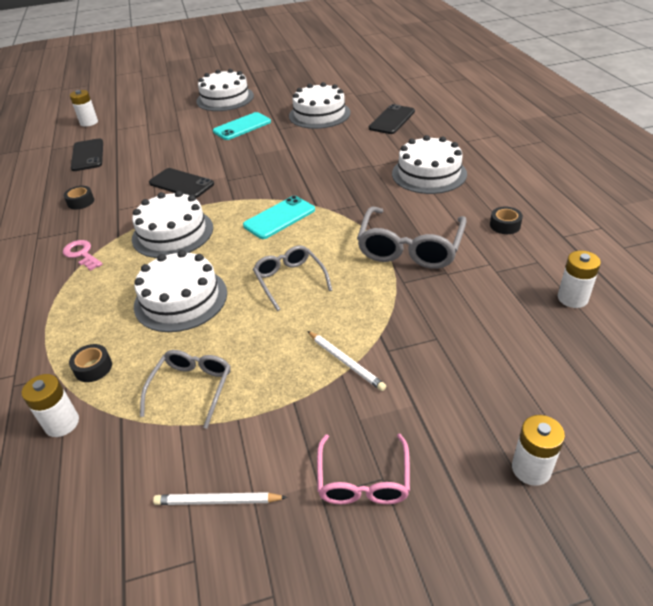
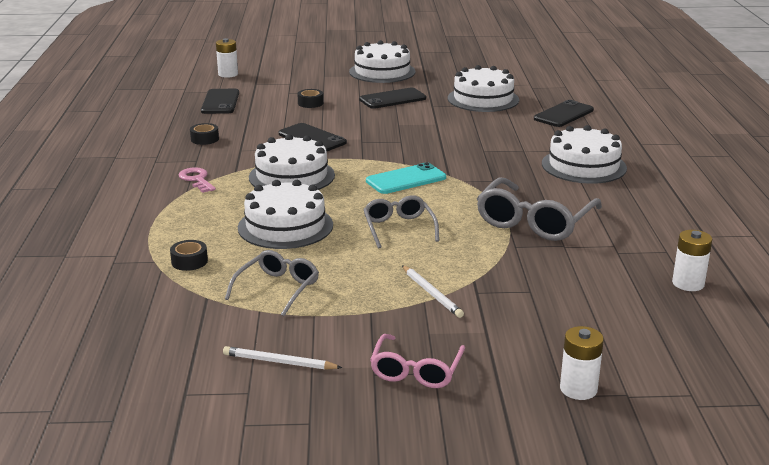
camera: 10 degrees right, 15 degrees down
white battery [22,374,79,437] -> none
turquoise phone [213,112,271,140] -> black phone [359,88,426,109]
black tape [490,207,523,234] -> black tape moved to [297,89,323,108]

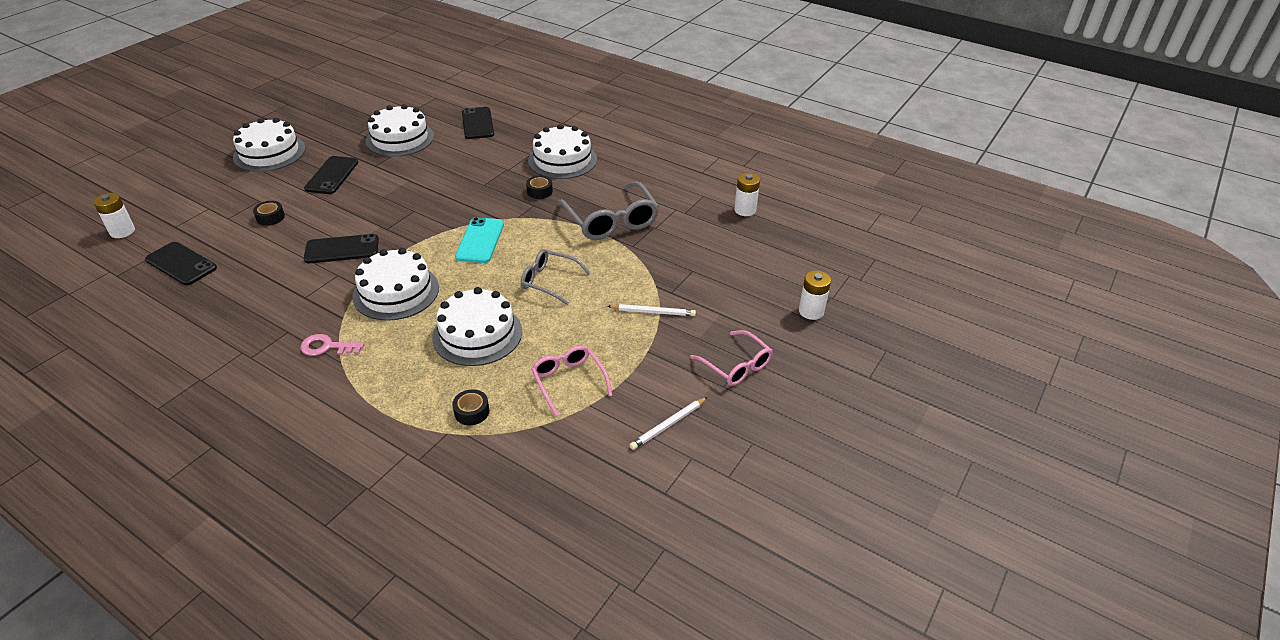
camera: 55 degrees left, 15 degrees up
black tape [190,123,219,145] -> black tape moved to [526,175,553,199]
grey glasses [225,250,319,316] -> pink glasses [531,346,612,416]

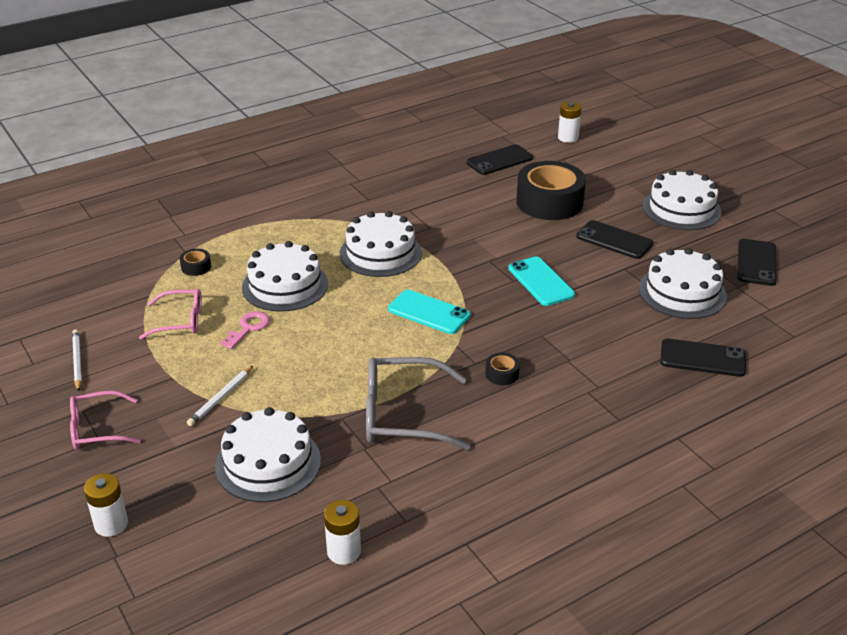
camera: 115 degrees right, 5 degrees down
black tape [253,201,285,226] -> black tape [516,161,586,220], size x2.46
pink key [300,334,364,356] -> pink key moved to [220,311,270,349]
black phone [304,234,379,263] -> black phone moved to [737,239,777,286]
grey glasses [521,249,591,305] -> none
white cake [528,124,597,179] -> white cake moved to [215,407,321,502]
none -> turquoise phone [508,257,575,306]

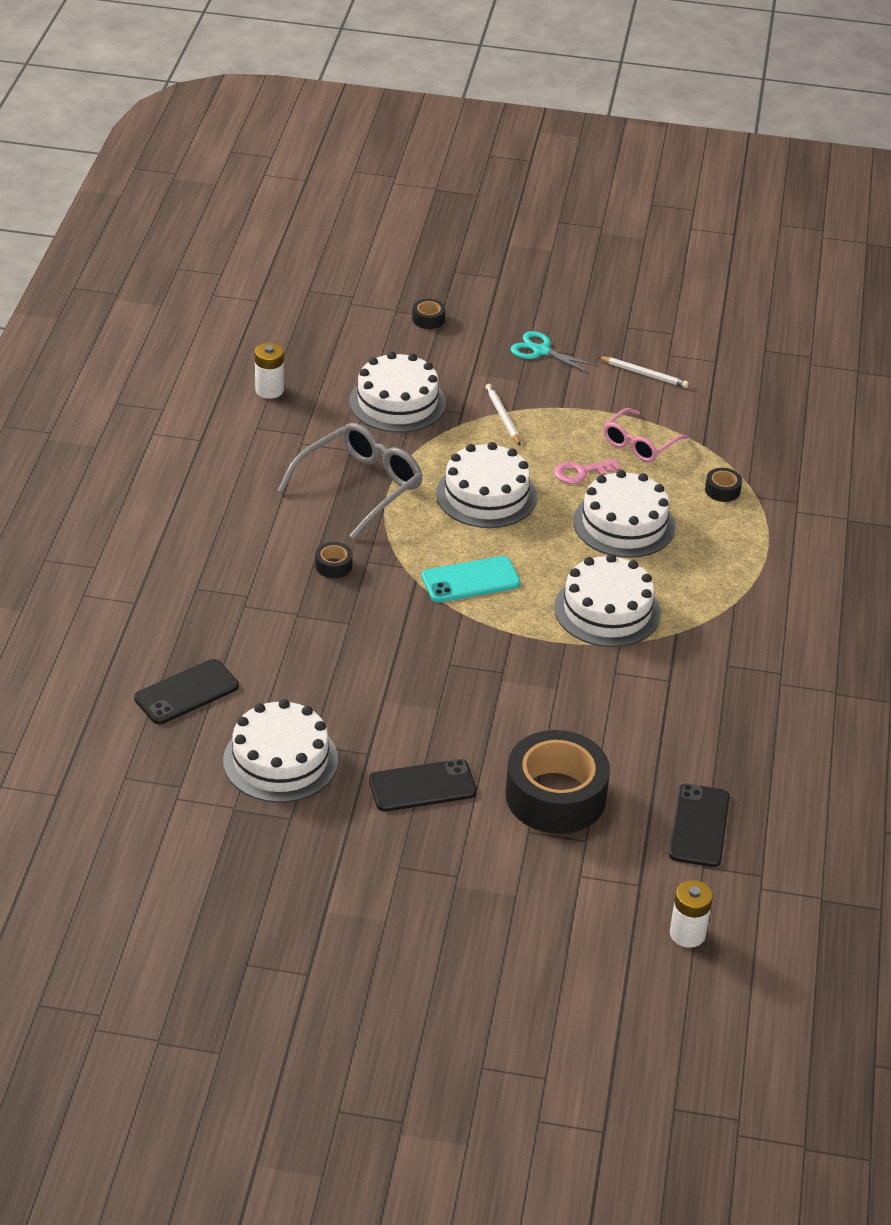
camera: 130 degrees right, 5 degrees up
pink glasses [70,391,141,449] -> turquoise scissors [511,331,599,374]
white battery [84,473,128,537] -> black tape [412,299,445,329]
pink key [220,311,270,349] -> pink key turned 90 degrees clockwise [554,459,621,484]
turquoise phone [508,257,575,306] -> none
white cake [643,170,722,230] -> white cake moved to [436,442,537,528]
black phone [737,239,777,286] -> none

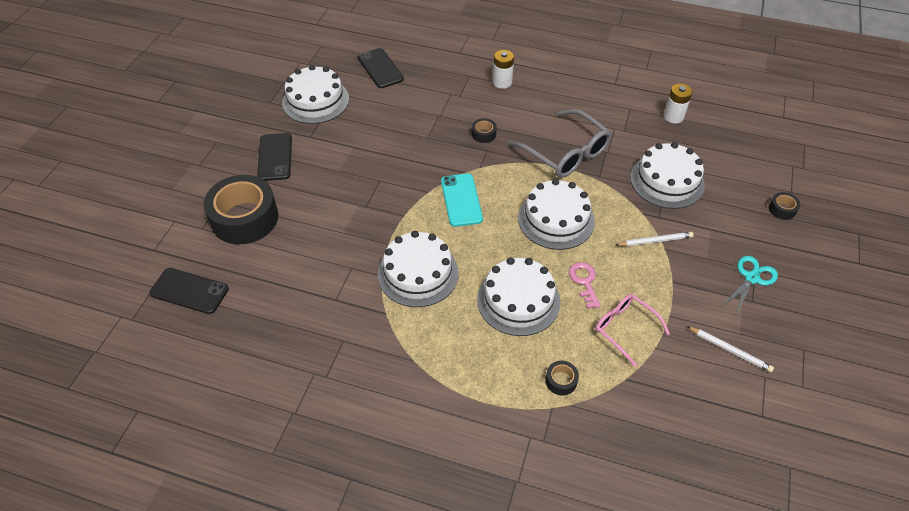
camera: 100 degrees right, 10 degrees up
white pencil [598,356,689,388] -> white pencil turned 90 degrees counterclockwise [687,326,774,372]
white battery [670,880,713,948] -> white battery moved to [493,50,514,89]

